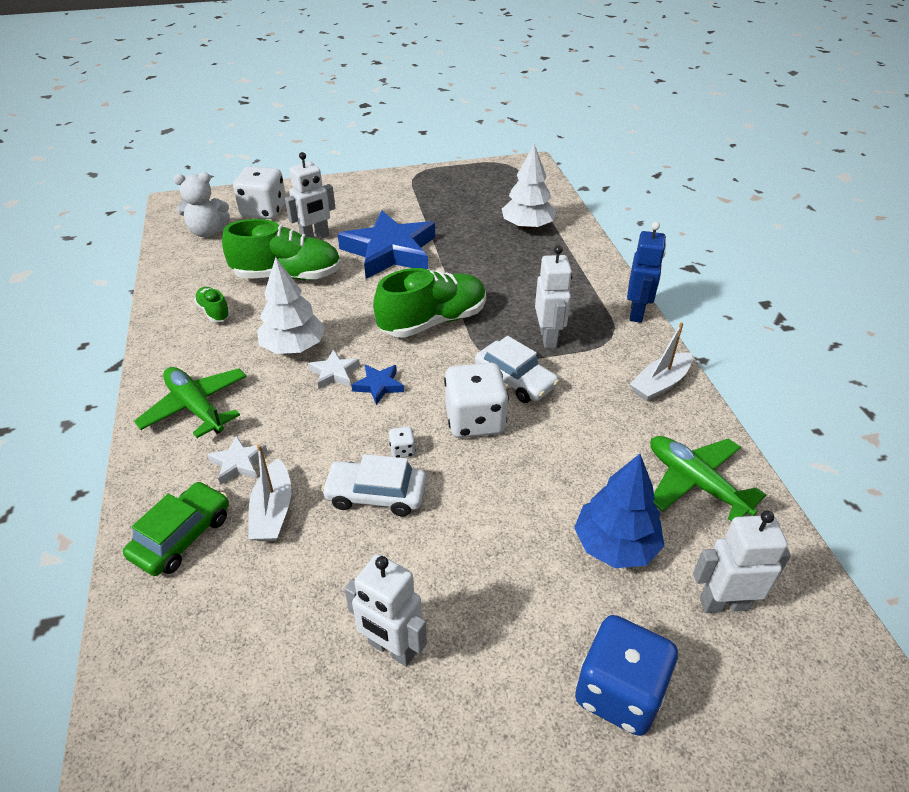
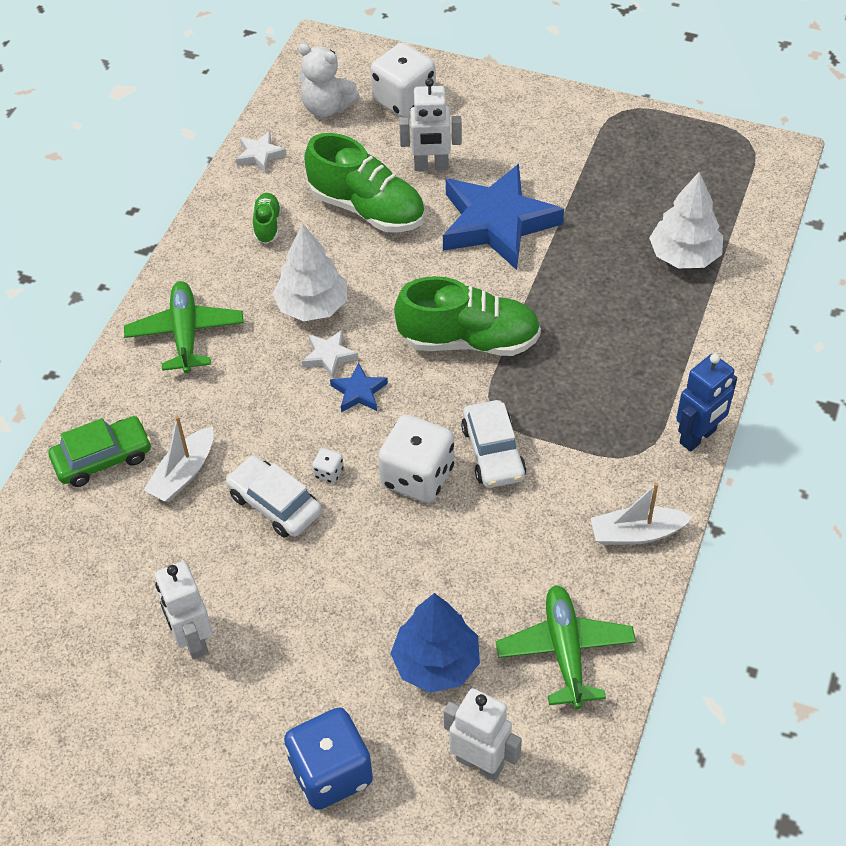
camera: 35 degrees right, 10 degrees up
white star [207,435,268,485] -> white star moved to [236,131,287,173]
white robot [535,245,572,348] -> none

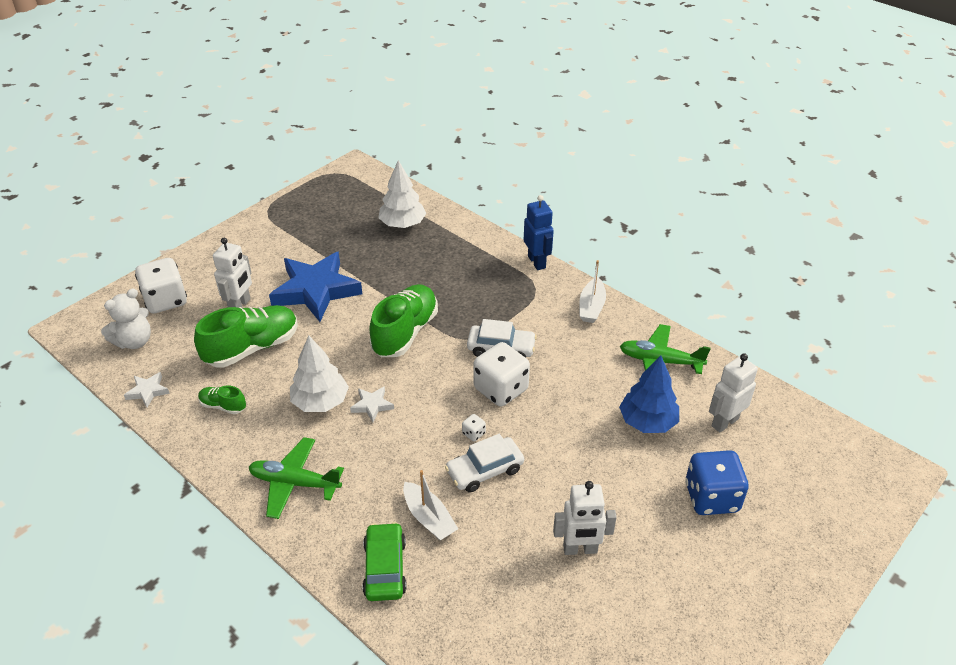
camera: 70 degrees left, 10 degrees down
blue star [330,362,388,412] -> none

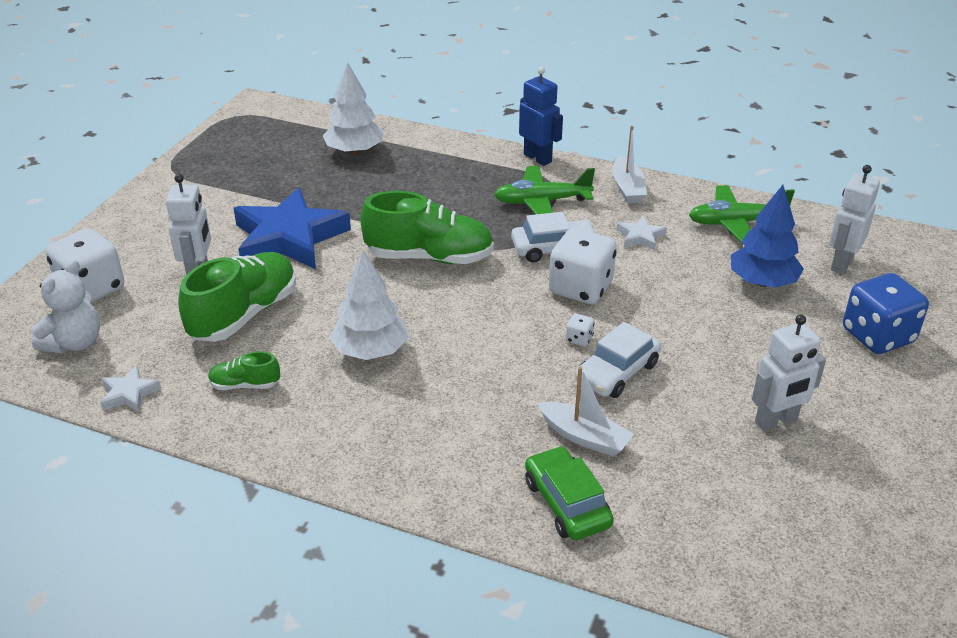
camera: 20 degrees left, 5 degrees down
green plane [249,437,344,519] -> green plane moved to [494,166,595,215]
white star [350,386,394,422] -> white star moved to [616,216,667,250]
green shoe [369,284,438,357] -> green shoe turned 90 degrees clockwise [360,191,494,264]

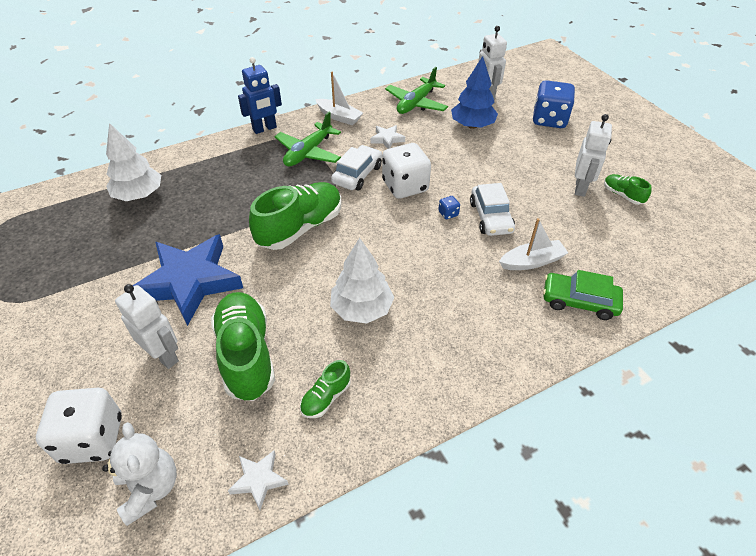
camera: 50 degrees left, 10 degrees up
blue robot [519,67,563,166] -> blue robot turned 150 degrees clockwise [238,57,282,134]
white dice [566,314,595,346] -> blue dice [438,196,460,219]
none -> green shoe [604,174,652,205]

